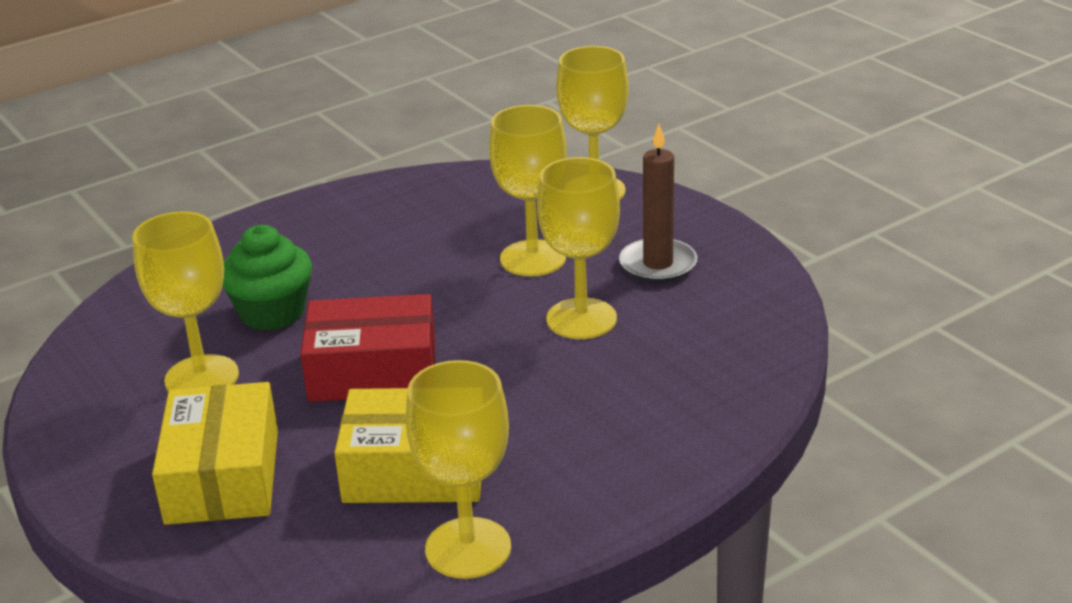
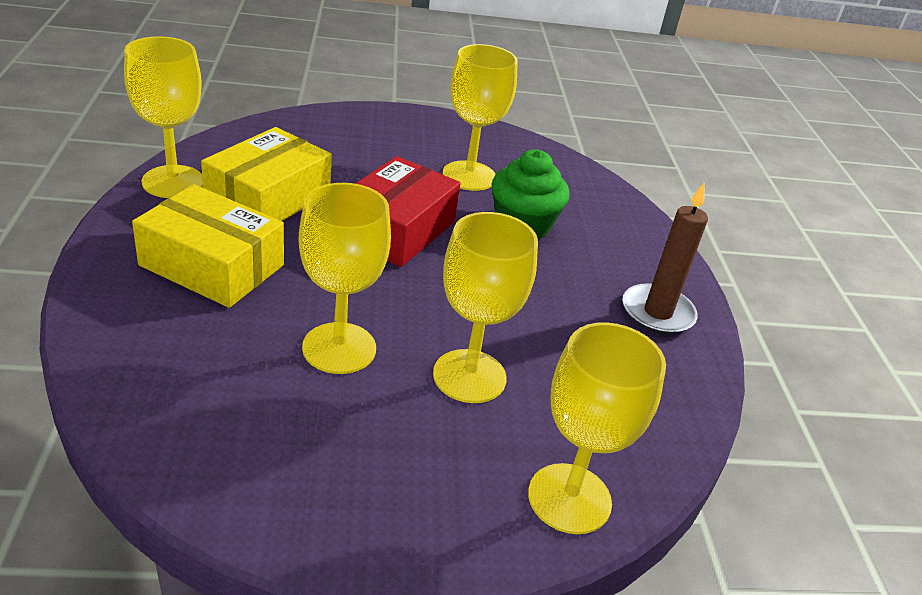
camera: 115 degrees right, 5 degrees up
yellow box [152,382,278,525] -> yellow box moved to [132,184,284,308]
brown candle [619,123,697,283] -> brown candle moved to [623,183,708,335]

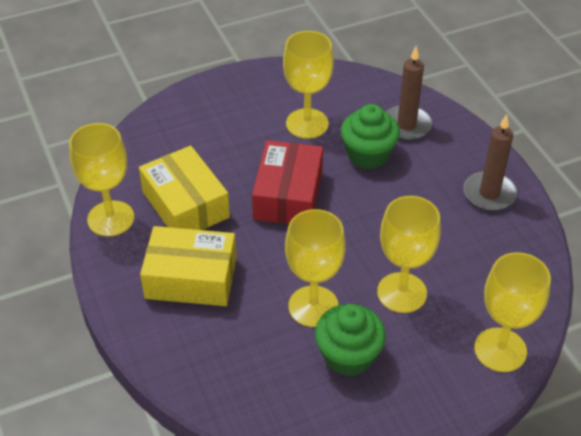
camera: 15 degrees left, 10 degrees up
yellow box [201,127,332,221] -> yellow box turned 45 degrees counterclockwise [139,146,230,230]
none -> green cupcake [315,304,386,376]
none -> brown candle [386,46,432,140]

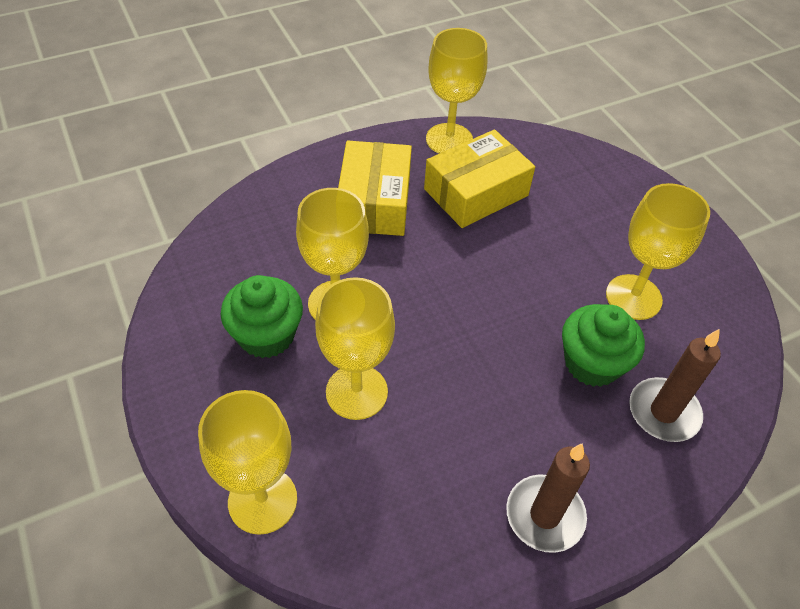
camera: 85 degrees right, 5 degrees up
red box [252,140,323,224] -> none

